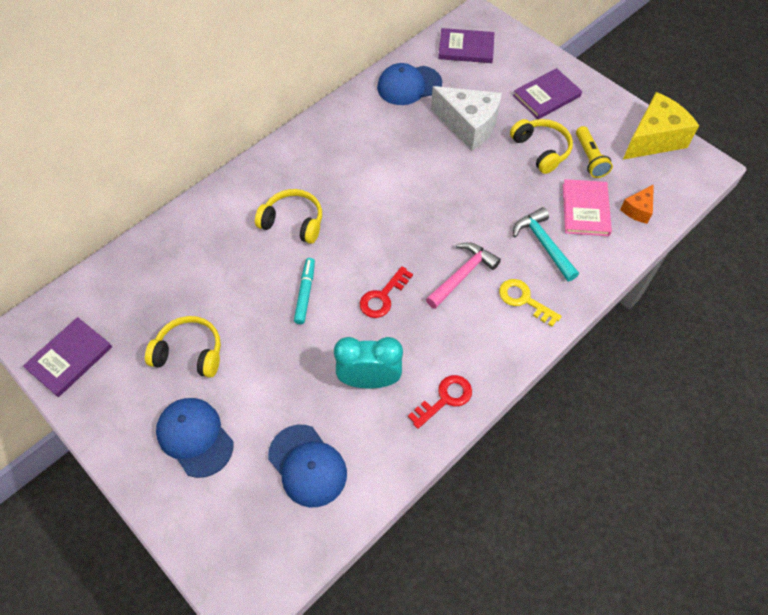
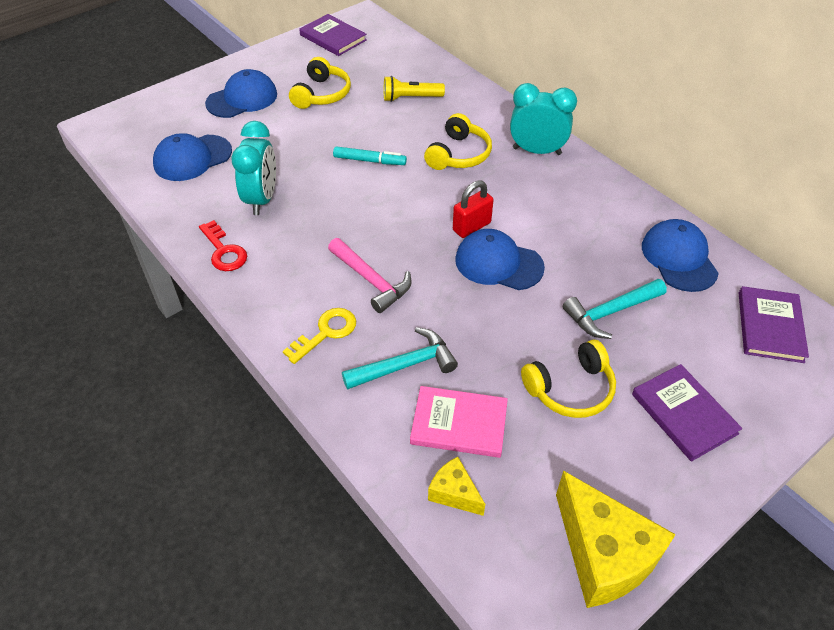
camera: 95 degrees right, 10 degrees down
red key [360,266,413,318] -> none
white cheese [431,86,502,151] -> turquoise hammer [563,279,667,339]
yellow flashlight [576,126,613,178] -> yellow flashlight moved to [384,76,445,102]
orange cheese [620,184,654,224] -> yellow cheese [428,457,485,516]
none -> red padlock [453,180,493,238]
none -> blue cap [455,229,545,290]
none -> turquoise clock [510,83,577,155]

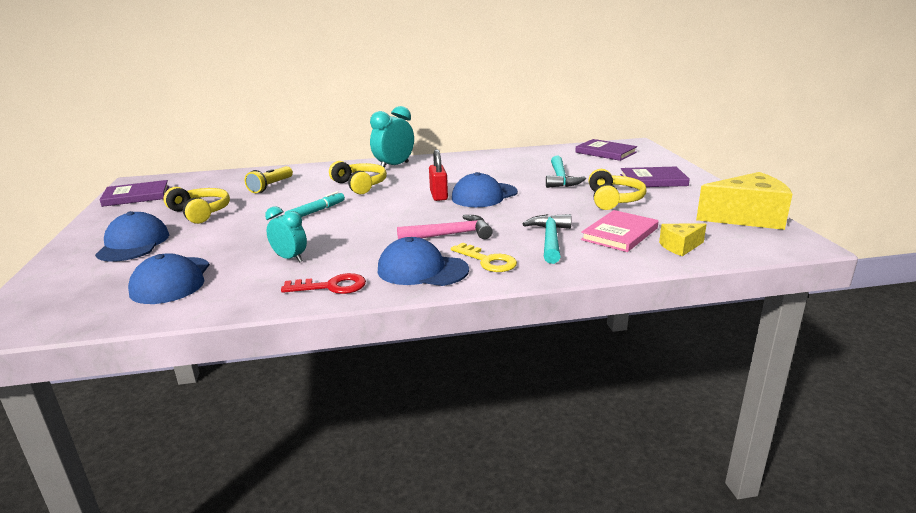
camera: 60 degrees left, 25 degrees down
turquoise clock [231,121,276,215] -> turquoise clock [265,206,307,262], size x0.64
yellow key [283,308,356,364] -> yellow key turned 150 degrees clockwise [451,243,517,272]
blue cap [642,219,719,292] -> blue cap moved to [378,237,469,286]

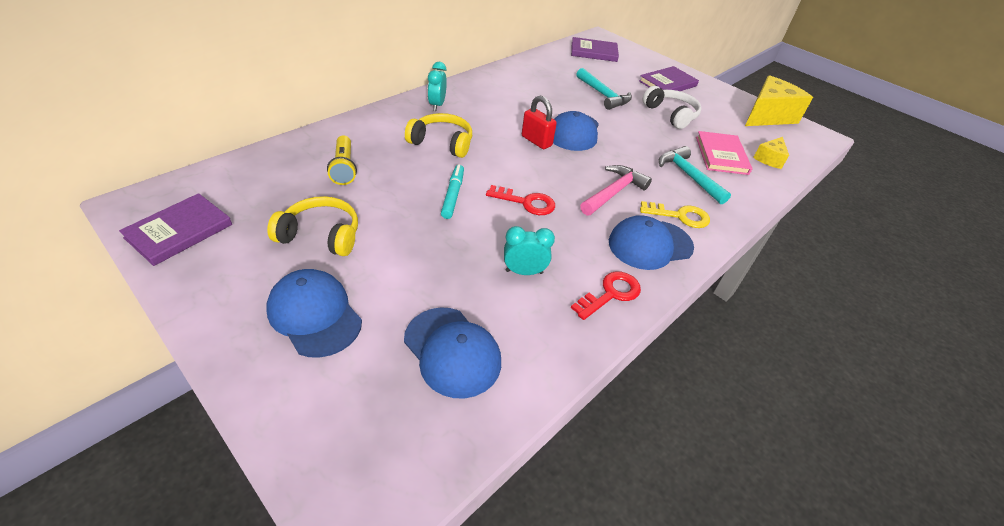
camera: 40 degrees left, 20 degrees up
turquoise clock [370,106,414,168] -> turquoise clock [427,62,447,111], size x0.64
yellow headphones [589,169,646,210] -> white headphones [643,86,702,129]
none -> red key [486,185,555,215]

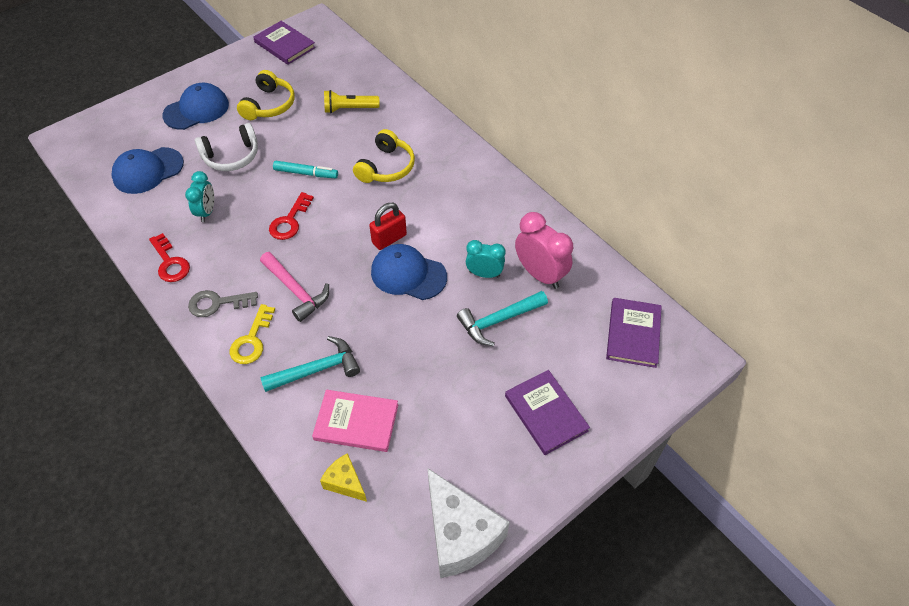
camera: 100 degrees right, 10 degrees up
turquoise clock [427,62,447,111] -> turquoise clock moved to [466,240,505,278]
blue cap [609,215,694,270] -> grey key [188,290,258,317]
white headphones [643,86,702,129] -> white headphones moved to [195,123,258,171]
yellow cheese [745,75,813,126] -> white cheese [428,468,510,578]
none -> pink clock [515,212,573,289]

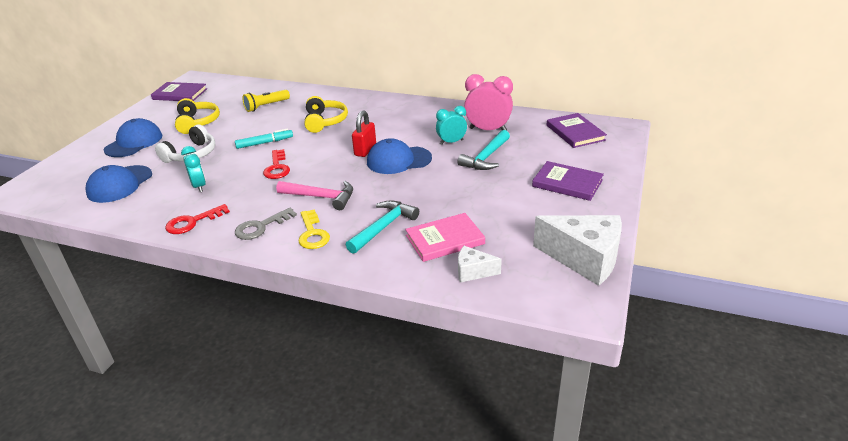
camera: 30 degrees left, 20 degrees down
red key [149,233,190,282] -> red key turned 120 degrees clockwise [165,204,230,234]
yellow cheese [320,453,367,502] -> white cheese [458,246,502,283]

